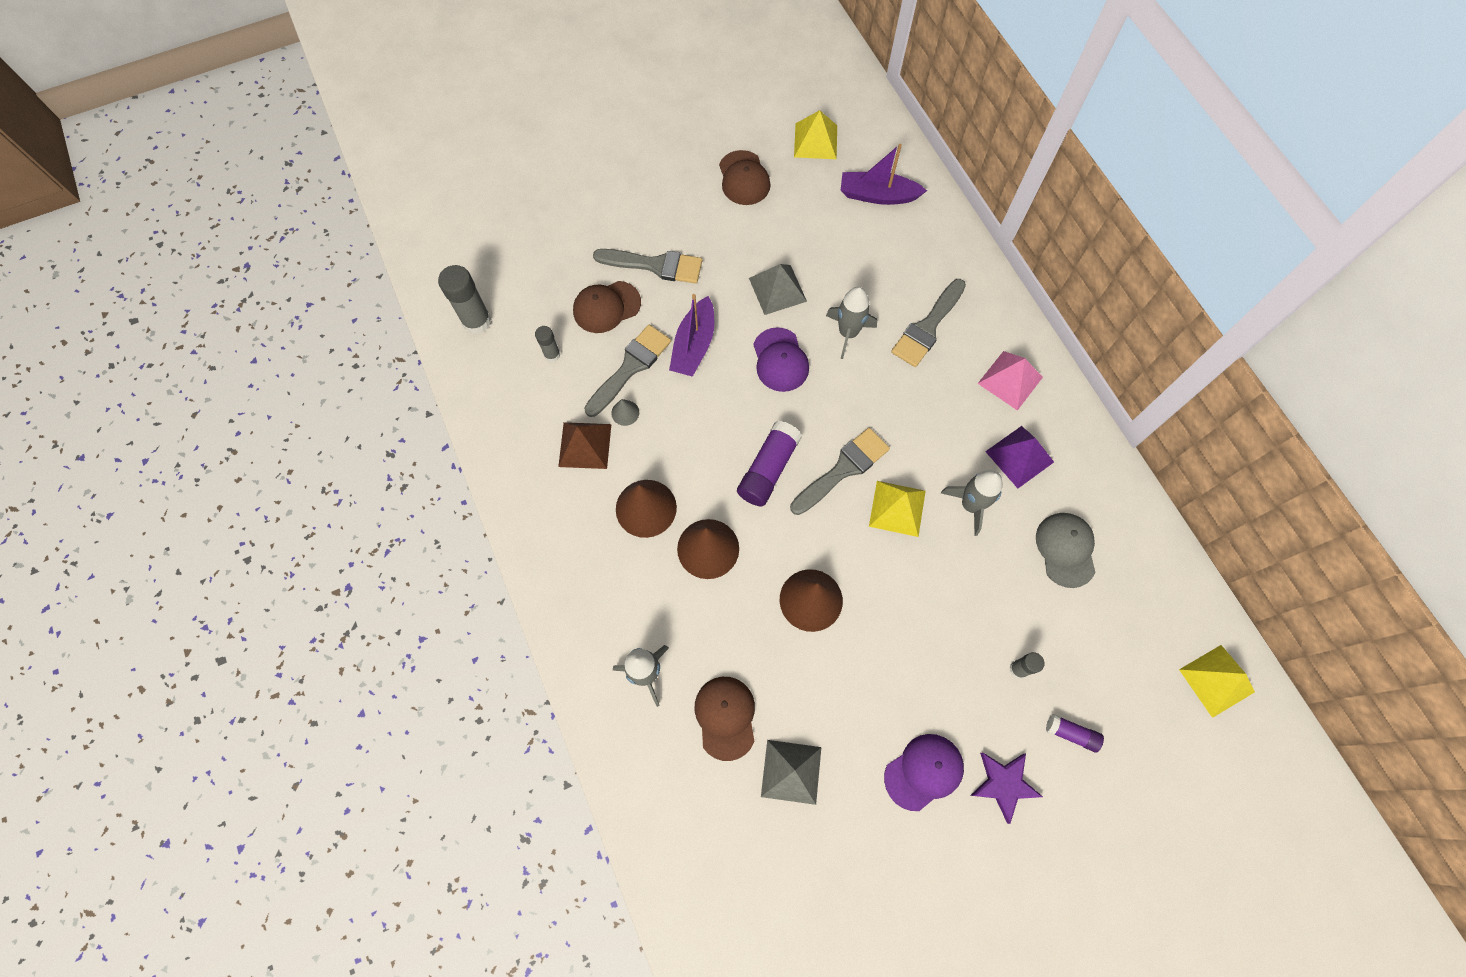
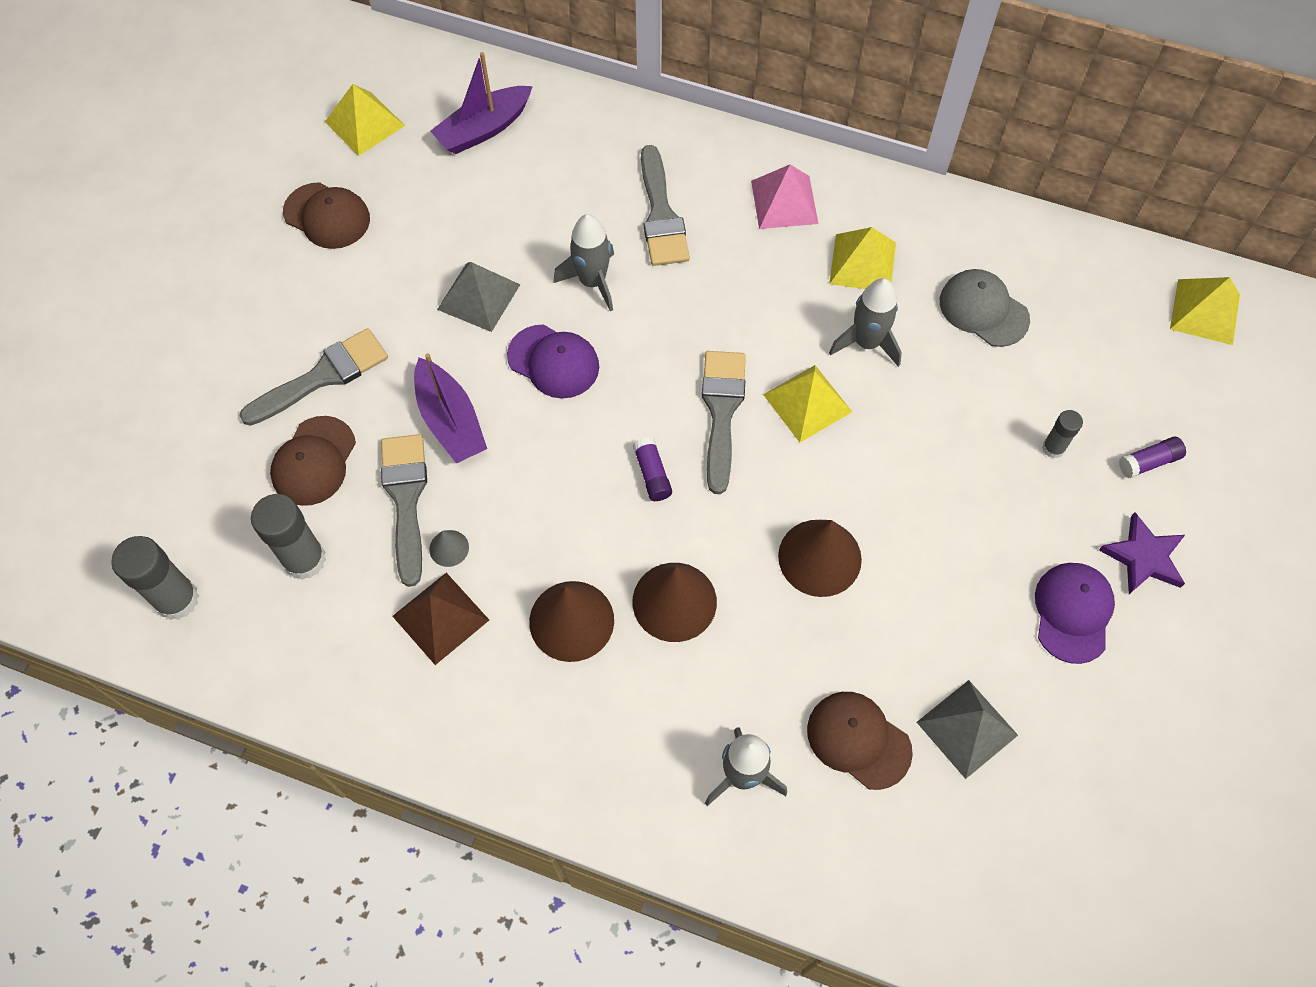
camera: 45 degrees left, 5 degrees down
grey glue stick [535,326,560,362] -> grey glue stick [251,494,326,580], size x1.80
purple glue stick [737,421,802,507] -> purple glue stick [633,437,672,501], size x0.56
purple pyramid [985,426,1054,488] -> yellow pyramid [829,227,896,289]

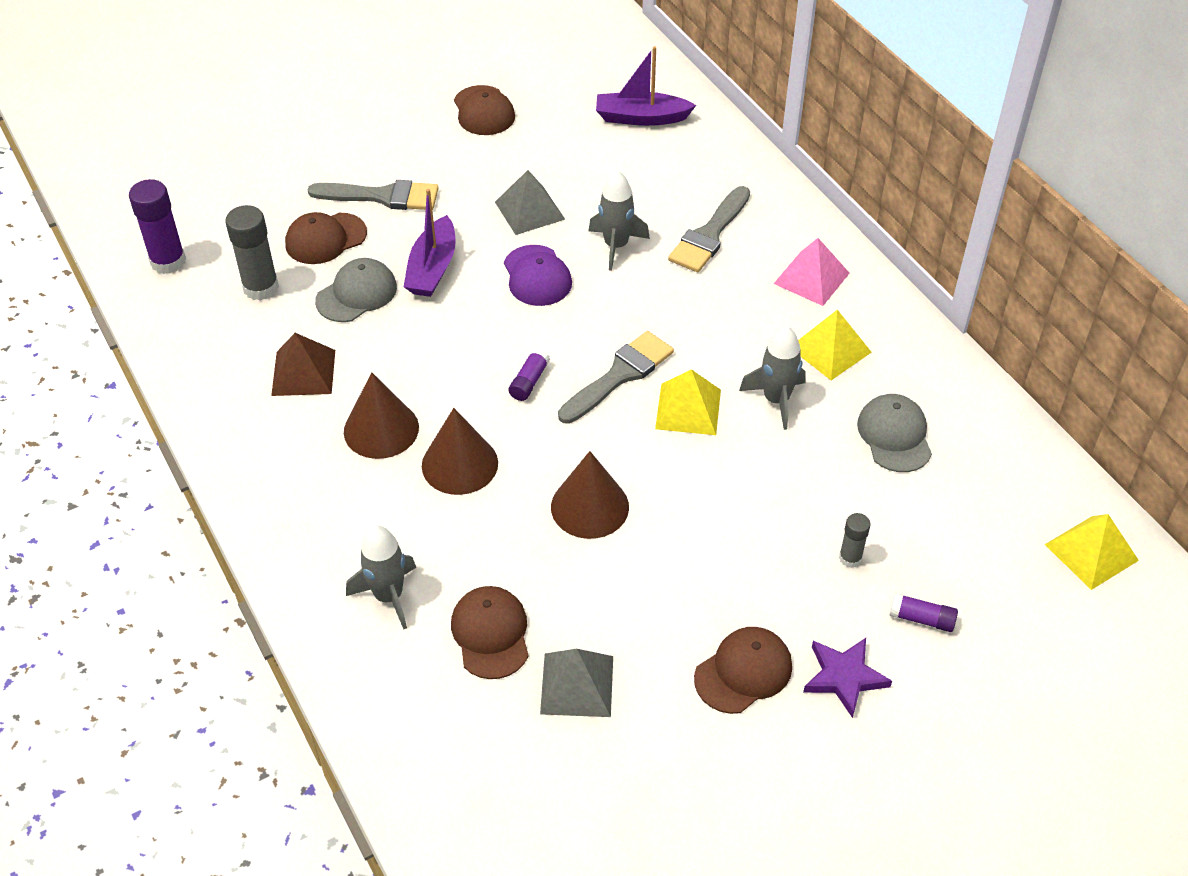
camera: 40 degrees right, 15 degrees down
grey glue stick [111,536,199,620] -> purple glue stick [129,179,186,274]
yellow pyramid [325,84,405,156] -> none
grey brush [381,434,427,587] -> grey cap [315,258,397,322]
grey cone [429,530,469,567] -> none
purple cap [1035,563,1115,664] -> brown cap [694,627,792,714]

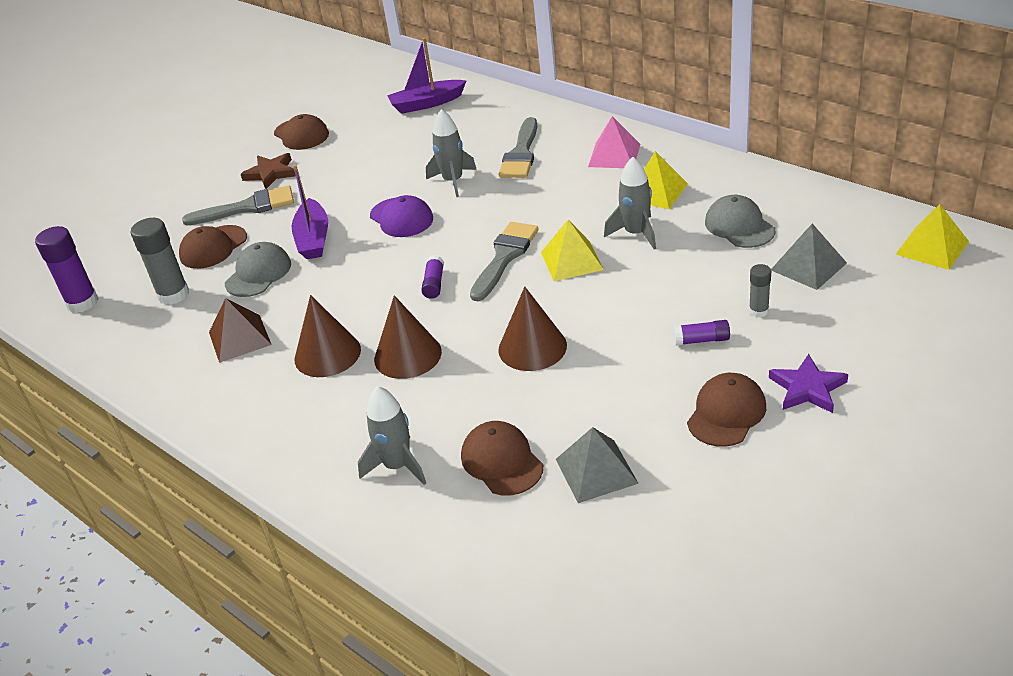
camera: 15 degrees left, 10 degrees down
grey pyramid [495,170,565,235] -> grey pyramid moved to [771,223,847,290]
purple glue stick [889,593,958,632] -> purple glue stick moved to [673,320,730,345]
none -> brown star [241,153,296,189]

